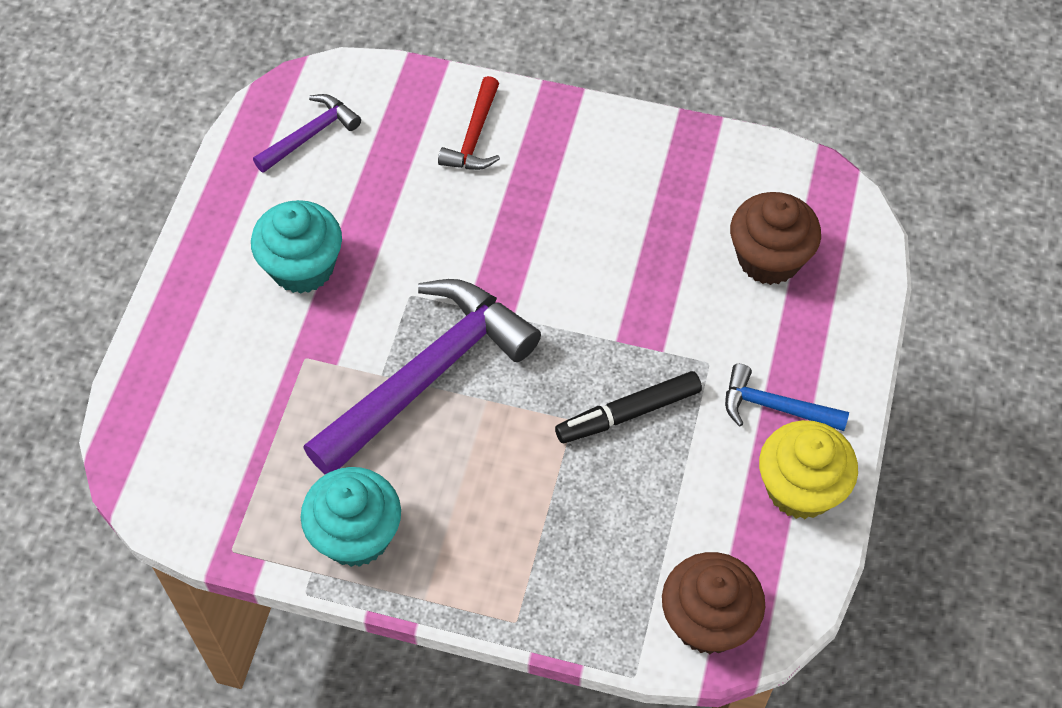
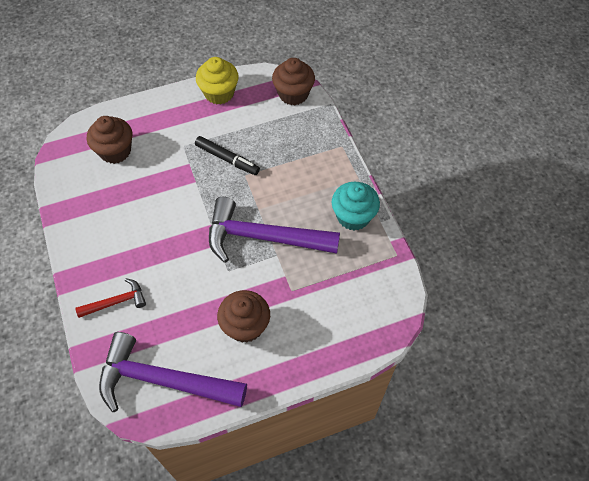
camera: 125 degrees left, 0 degrees up
turquoise cupcake [251,200,342,293] -> brown cupcake [217,290,270,343]
purple hammer [253,94,361,173] -> purple hammer [99,332,247,412], size x2.07
blue hammer [725,364,849,431] -> none

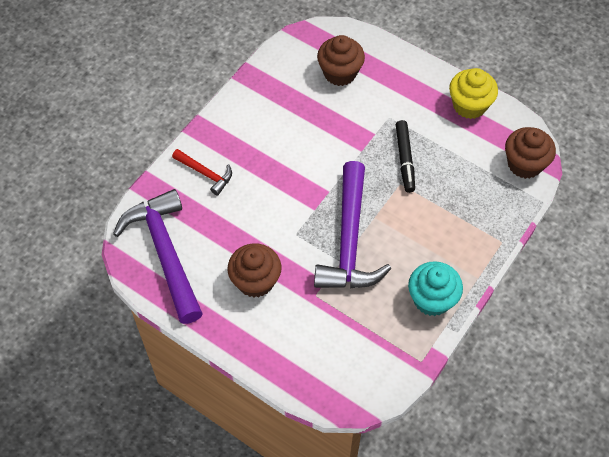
camera: 55 degrees right, 0 degrees up
purple hammer [209,197,340,263] -> purple hammer turned 150 degrees counterclockwise [314,161,391,288]

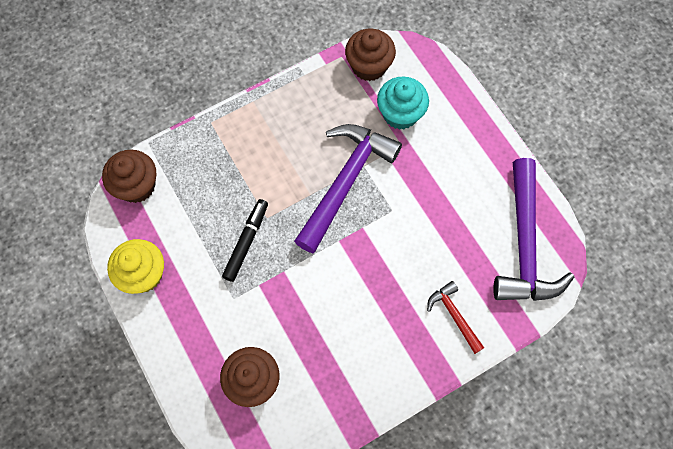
camera: 155 degrees left, 10 degrees up
brown cupcake [227,243,281,298] -> brown cupcake moved to [345,29,396,81]
turquoise cupcake [408,261,463,316] -> turquoise cupcake moved to [377,76,429,130]

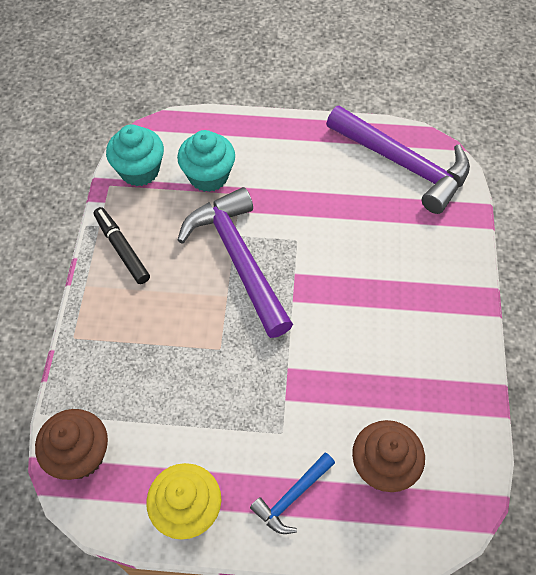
camera: 55 degrees left, 10 degrees down
black marker [222,199,268,282] -> black marker moved to [94,207,150,284]
brown cupcake [345,29,396,81] -> turquoise cupcake [106,124,164,186]
red hammer [427,281,484,354] -> none
none -> blue hammer [250,453,335,534]

